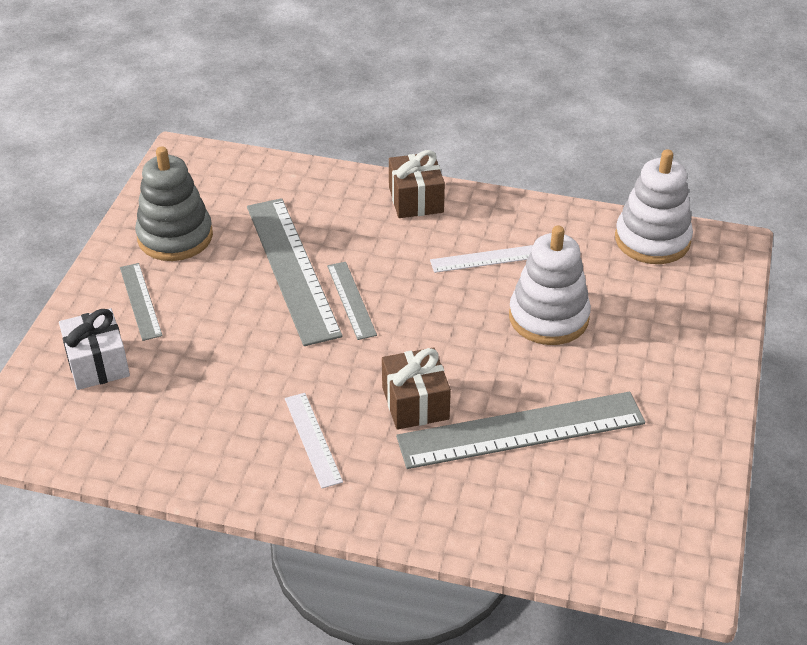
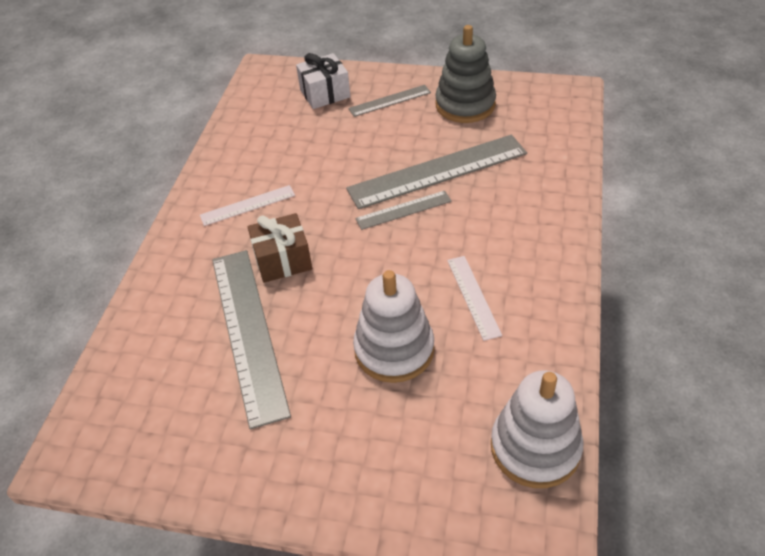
camera: 90 degrees right, 5 degrees up
brown gift [389,150,445,218] -> none

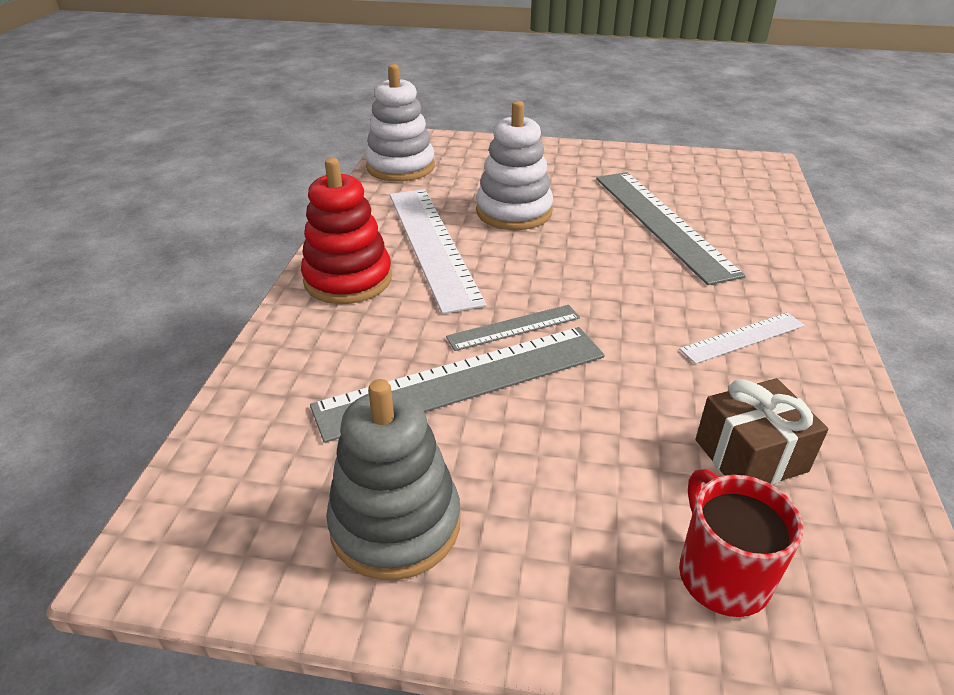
camera: 175 degrees right, 10 degrees down
brown gift [248,213,312,283] -> brown gift moved to [696,378,829,485]
white gift [296,53,350,109] -> red mug [679,469,804,617]
grey ruler [348,85,431,117] -> none
white ruler [447,256,502,341] -> white ruler [390,189,486,314], size x1.99
none -> red stacking toy [301,158,392,304]

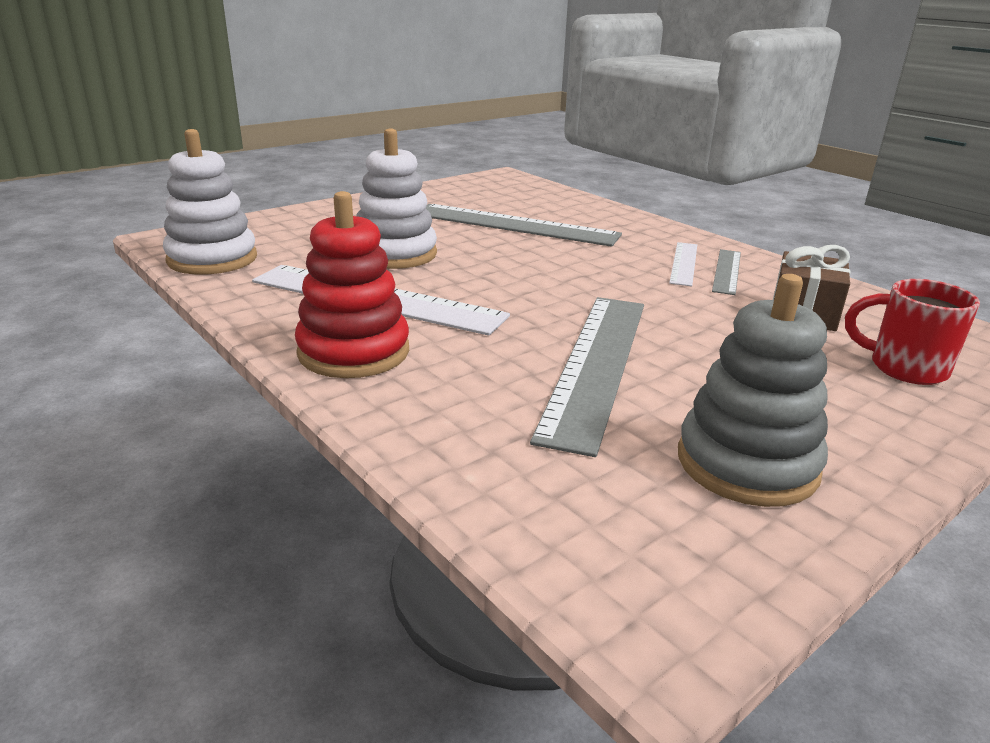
camera: 50 degrees left, 10 degrees down
grey ruler [446,305,580,351] -> grey ruler moved to [712,249,741,295]

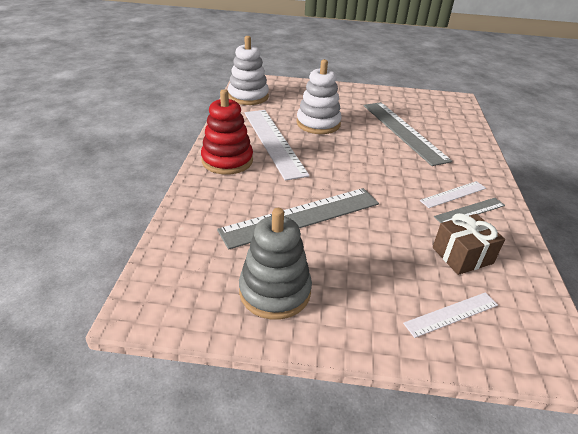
camera: 45 degrees right, 10 degrees up
red mug [845,279,980,385] -> white ruler [403,292,498,338]

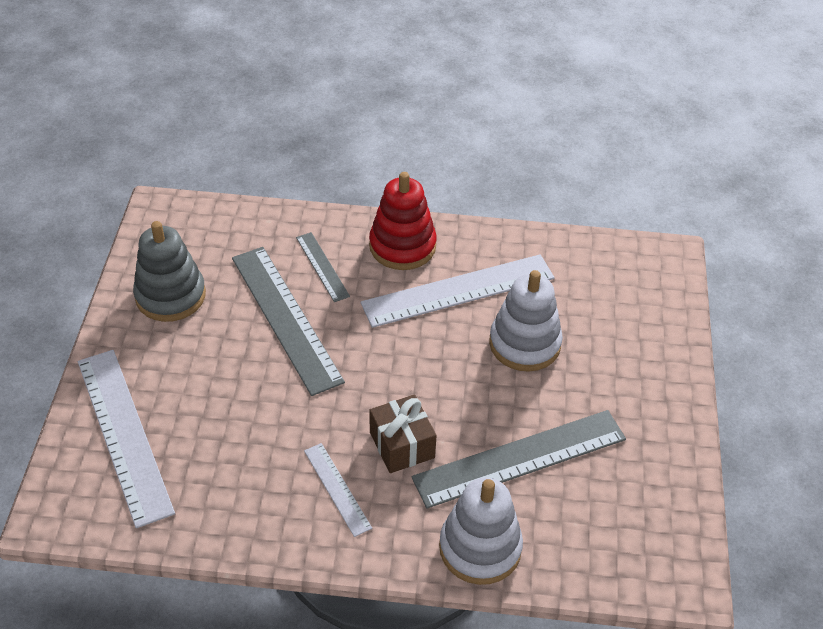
camera: 90 degrees right, 10 degrees up
white stacking toy [228,36,269,105] -> white stacking toy moved to [439,478,523,585]
white ruler [403,292,498,338] -> white ruler [78,350,175,528], size x1.99
brown gift [433,213,505,275] -> brown gift moved to [369,395,437,473]
grey ruler [434,198,505,223] -> grey ruler moved to [296,232,350,302]

